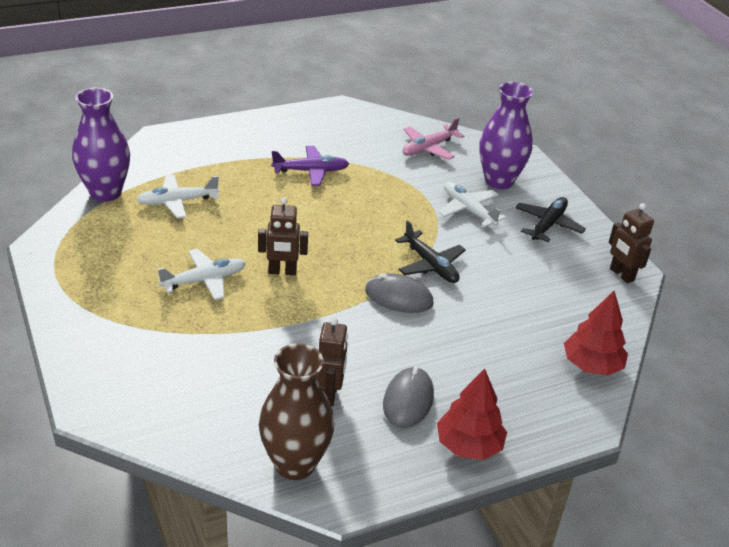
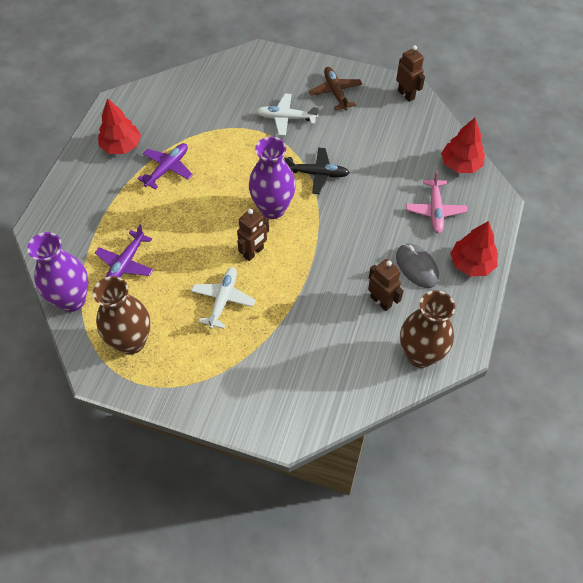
camera: 45 degrees left, 20 degrees up
white plane [136,174,219,218] -> purple plane [95,225,153,278]
grey mouse [365,273,434,313] -> none
pink plane [402,117,464,160] -> pink plane moved to [406,170,467,233]
purple vase [480,82,533,189] -> purple vase moved to [249,137,296,219]
black plane [515,197,586,242] -> brown plane [309,67,362,111]
brown robot [609,203,654,283] -> brown robot turned 135 degrees counterclockwise [396,45,425,102]
none -> brown vase [93,276,150,354]
none -> red tree [98,98,141,154]

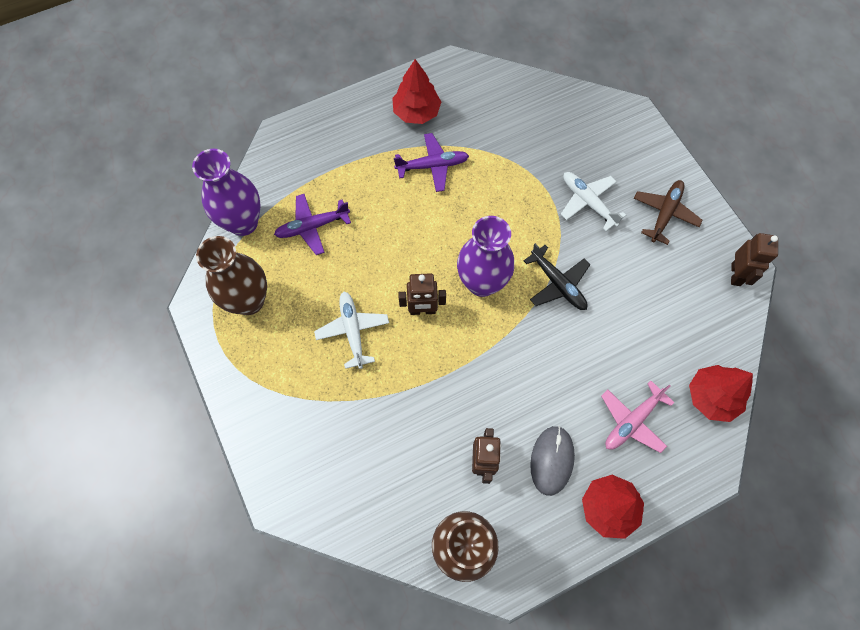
camera: 45 degrees right, 10 degrees up
white plane [191,267,255,329] -> white plane turned 75 degrees counterclockwise [314,292,389,369]

